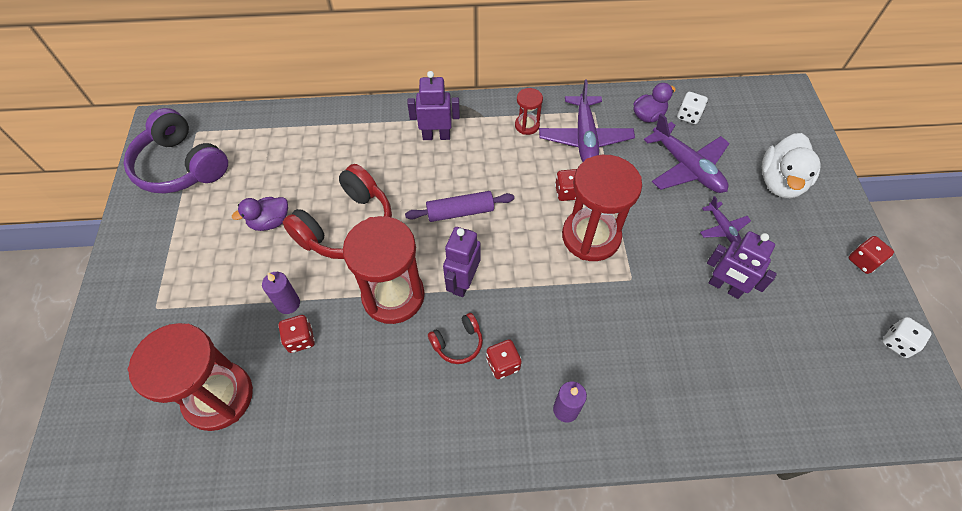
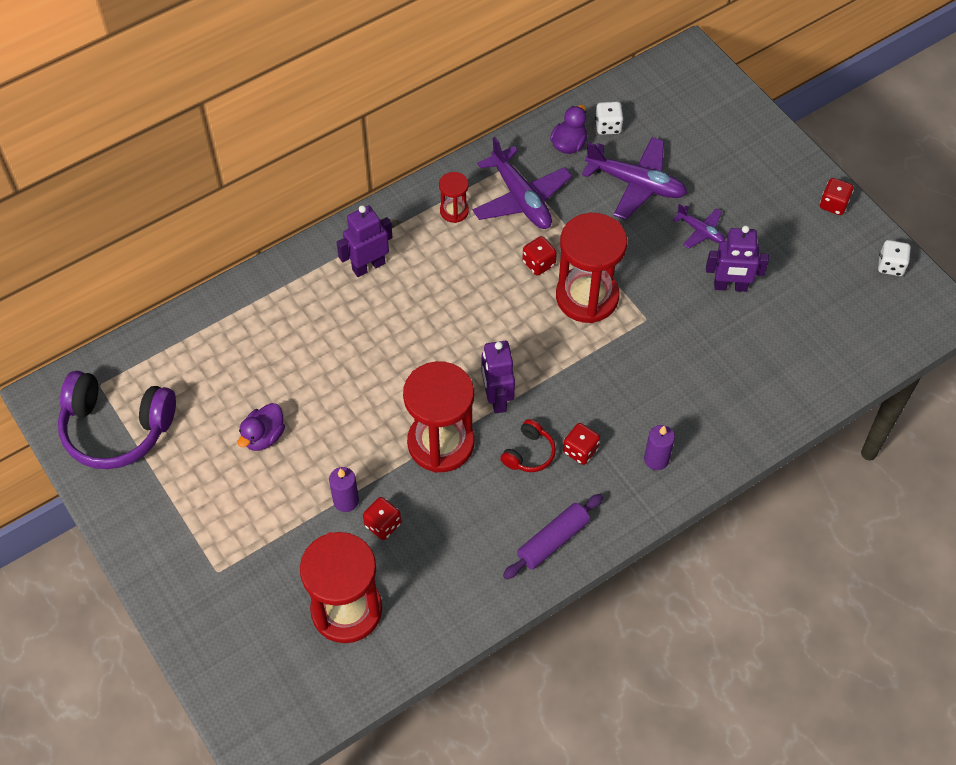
camera: 30 degrees left, 0 degrees up
red headphones [283,164,392,259] -> none
purple rolling pin [405,191,514,222] -> purple rolling pin moved to [503,494,603,579]
white duck [762,133,821,198] -> none

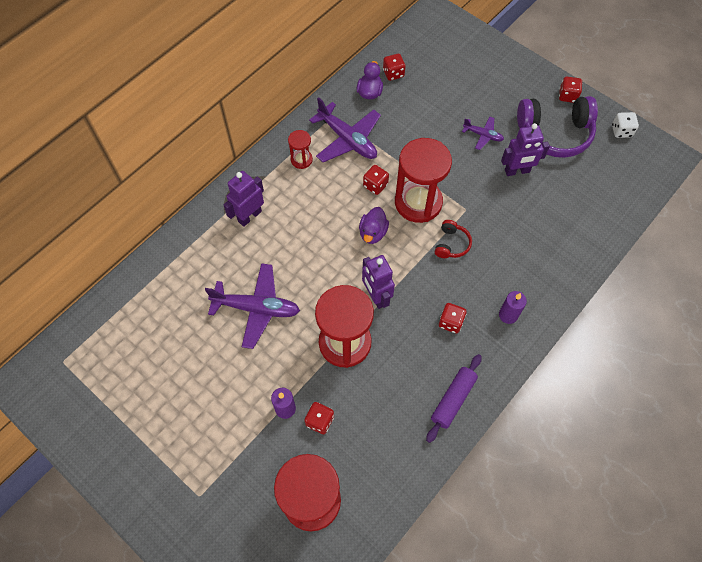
camera: 15 degrees left, 5 degrees up
purple headphones [58,371,176,469] -> purple headphones moved to [517,96,598,158]
purple duck [238,403,285,451] -> purple duck moved to [359,207,389,244]
red headphones [500,419,556,472] -> red headphones moved to [435,220,472,258]
purple plane [582,137,687,220] -> purple plane moved to [205,263,300,349]
white dice [595,102,624,135] -> red dice [383,54,406,81]

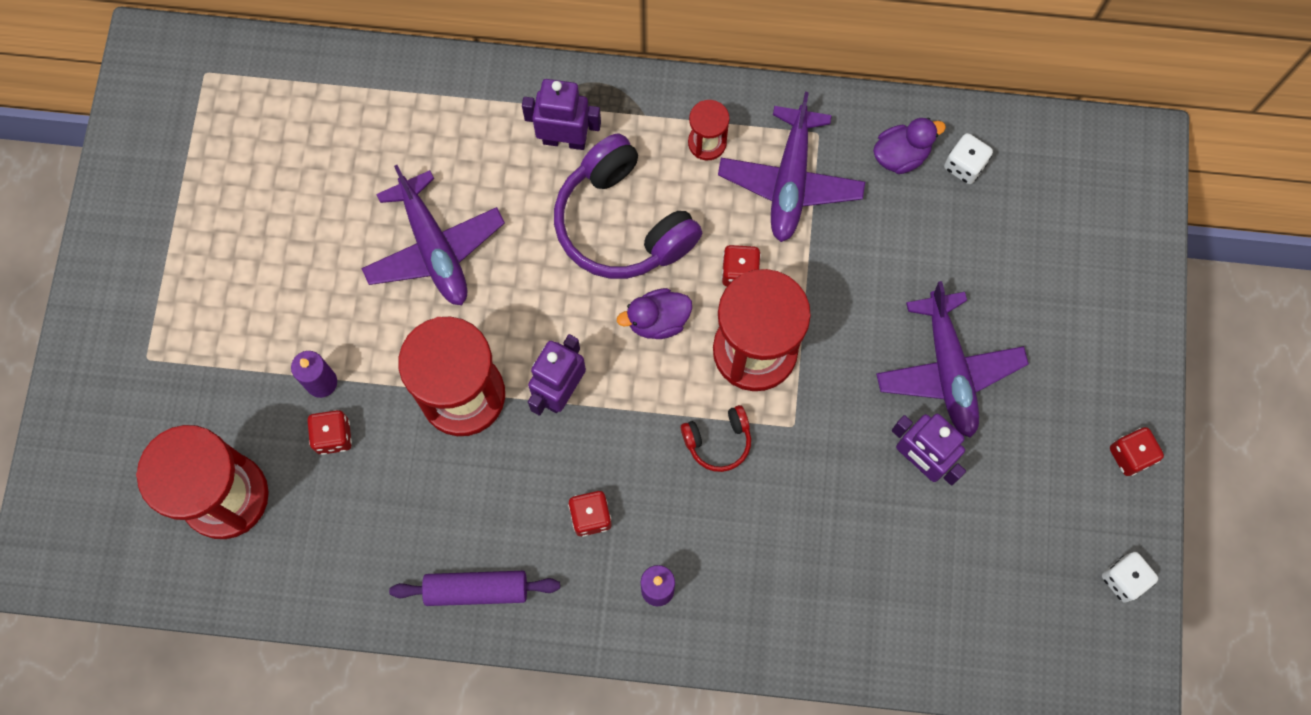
camera: 55 degrees right, 10 degrees up
red dice [383,54,406,81] -> white dice [944,133,993,184]
purple plane [462,116,504,150] -> purple plane [876,281,1029,438], size x1.89
purple headphones [517,96,598,158] -> purple headphones moved to [554,134,702,279]

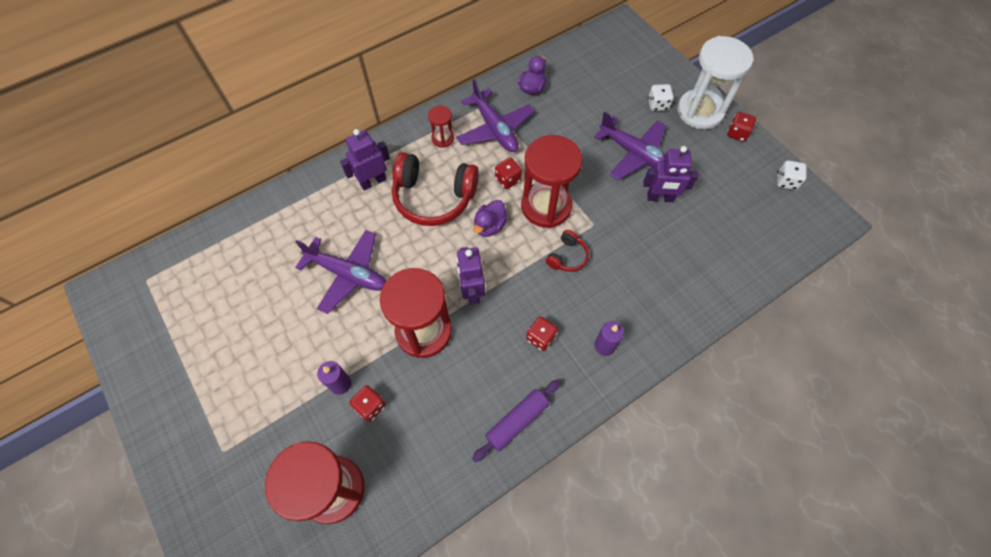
camera: 40 degrees left, 10 degrees down
purple headphones [554,134,702,279] -> red headphones [392,152,479,226]
white dice [944,133,993,184] -> white dice moved to [648,84,674,111]
none -> white hourglass [677,36,754,129]

